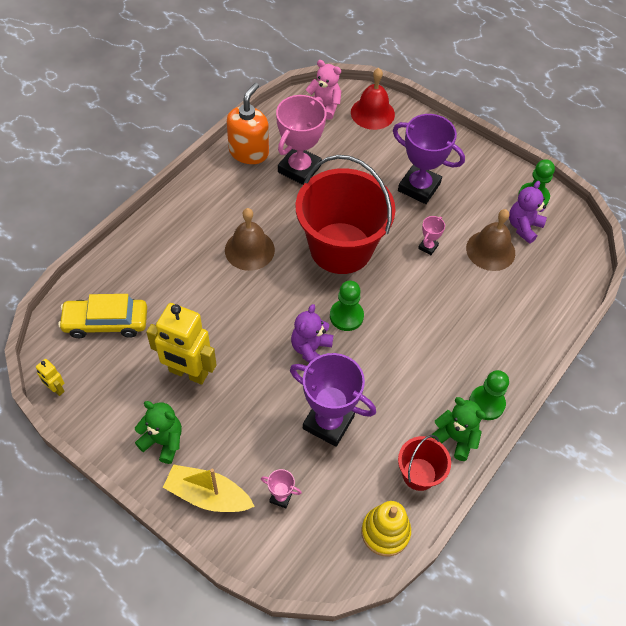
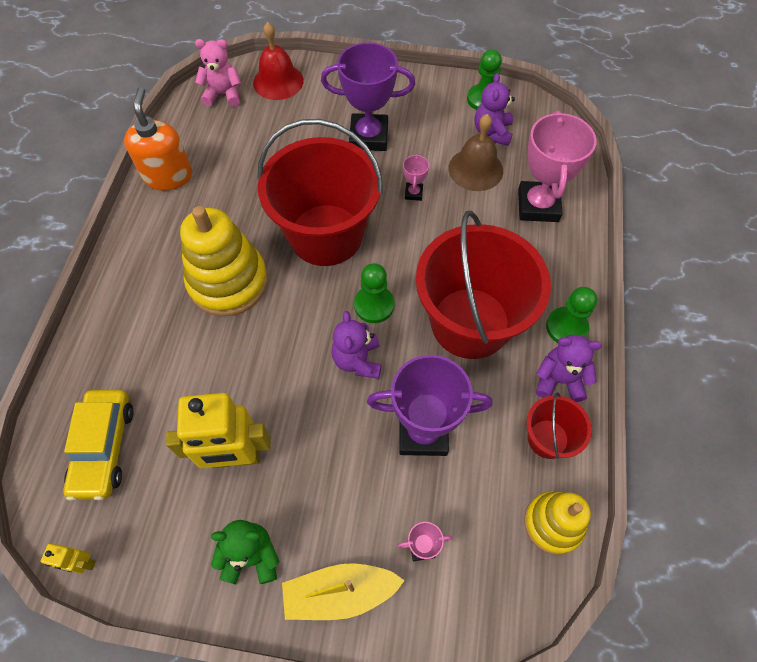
camera: 25 degrees left, 5 degrees up
yellow car [58,294,147,338] -> yellow car turned 60 degrees counterclockwise [63,390,134,501]
brown bell [225,208,275,271] -> yellow stacking toy [180,206,268,316]
pink trophy [276,95,326,185] -> pink trophy moved to [518,111,597,222]
green teddy bear [431,397,486,461] -> purple teddy bear [536,335,602,402]
none -> red bucket [416,211,551,359]

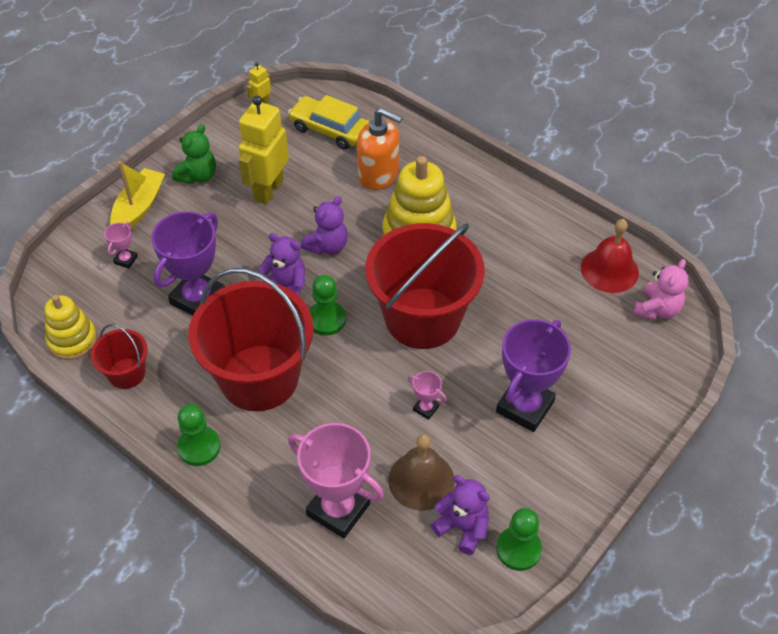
camera: 120 degrees right, 10 degrees down
orange soap dispenser [124,87,192,191] -> orange soap dispenser moved to [357,108,403,190]
red bell [253,22,304,100] -> red bell moved to [581,219,639,293]
purple teddy bear [536,335,602,402] -> purple teddy bear moved to [301,196,348,255]

